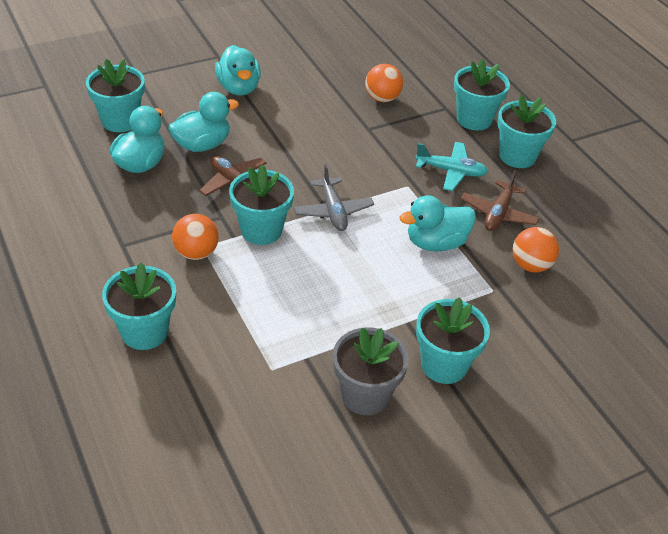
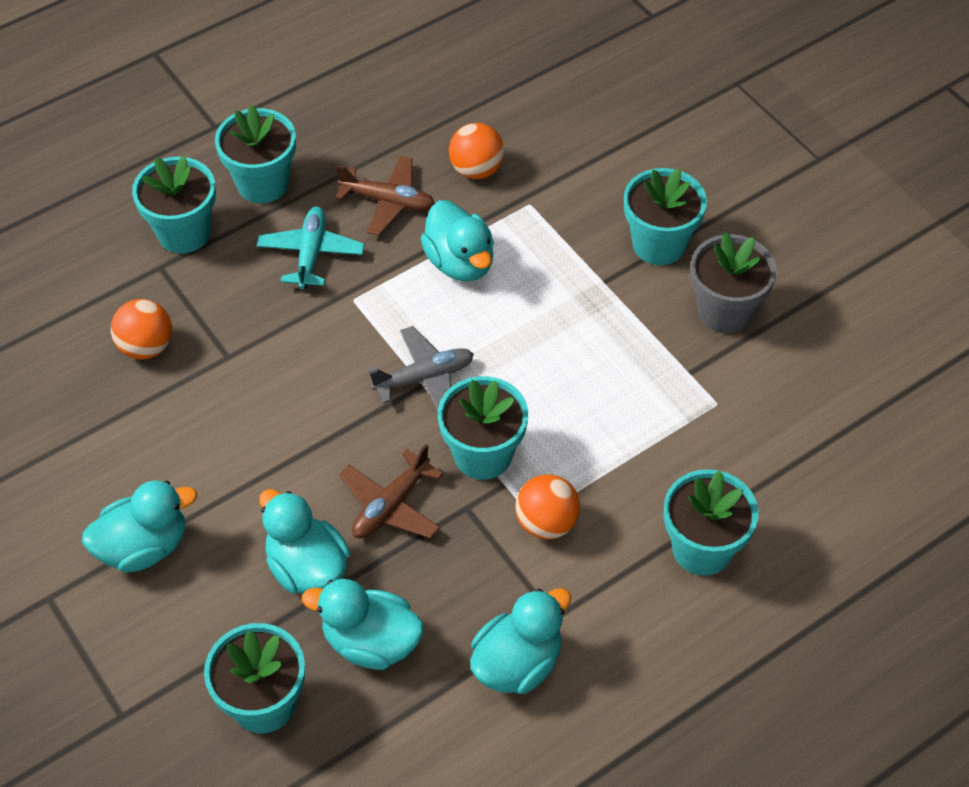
camera: 95 degrees left, 10 degrees up
none -> turquoise duck [470,588,571,694]

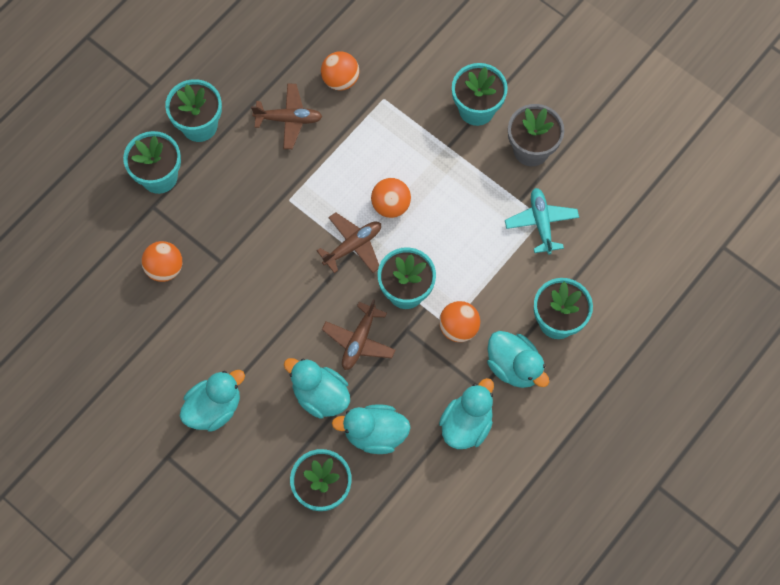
camera: 15 degrees left, 15 degrees up
turquoise plane [257,207,365,289] -> turquoise plane moved to [505,188,579,254]
grey plane [368,326,474,412] -> brown plane [317,212,381,273]
turquoise duck [420,200,494,282] -> turquoise duck moved to [487,331,549,388]
none -> orange ball [371,178,411,218]

